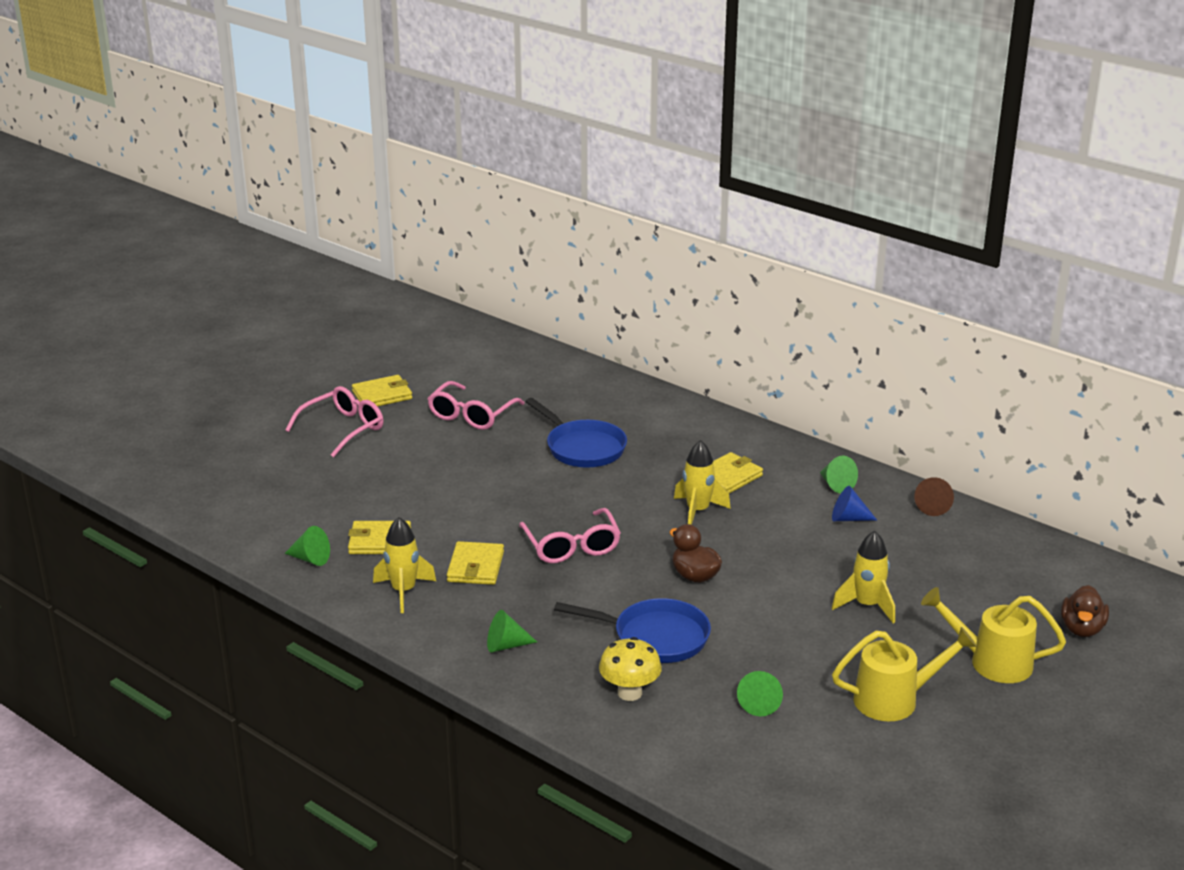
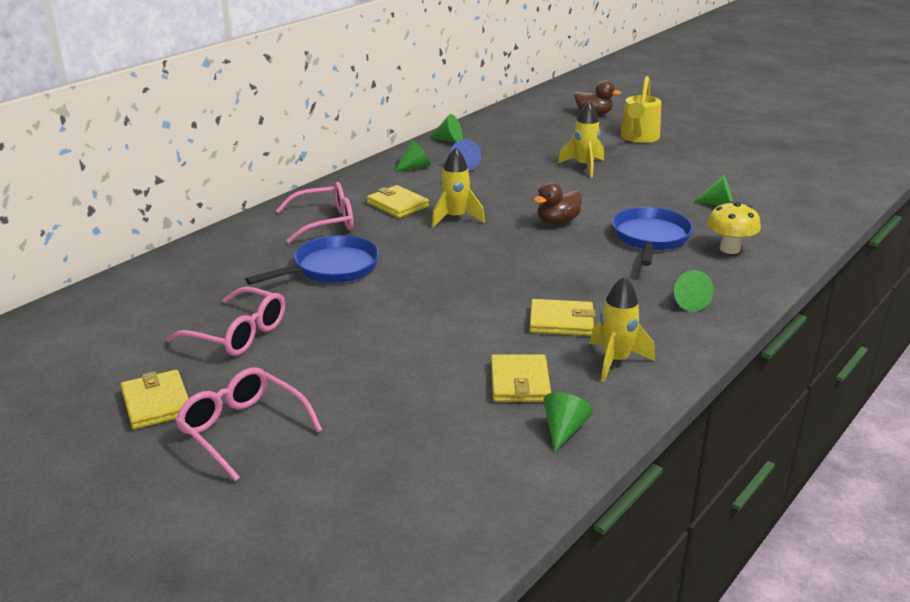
camera: 90 degrees left, 0 degrees up
pink glasses [519,508,621,563] -> pink glasses moved to [275,182,353,243]
yellow watering can [832,627,977,721] -> none
brown cone [914,477,954,516] -> green cone [429,114,463,142]

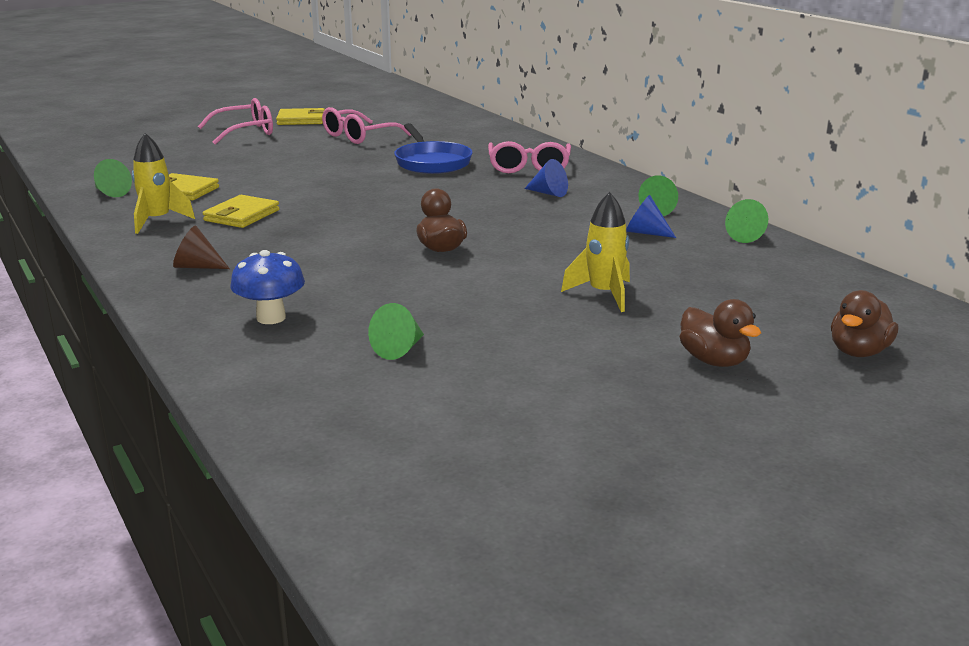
camera: 110 degrees right, 5 degrees down
yellow wallet [367,185,429,218] -> blue cone [524,159,568,197]
yellow rocket [432,147,485,228] -> none
blue pan [612,207,693,266] -> none
yellow watering can [620,76,662,143] -> brown duck [680,299,761,367]
green cone [674,270,713,312] -> brown cone [173,226,230,269]
yellow mushroom [707,201,761,254] -> blue mushroom [230,250,305,324]

